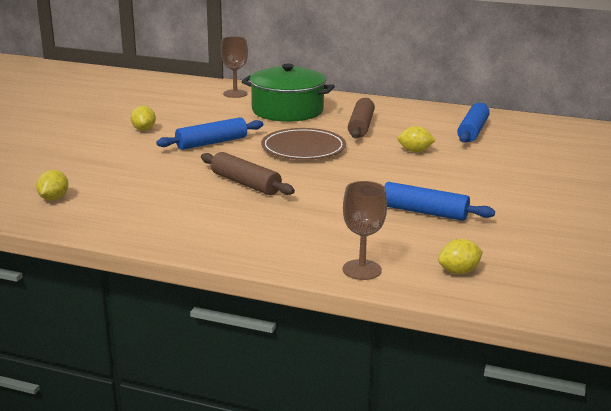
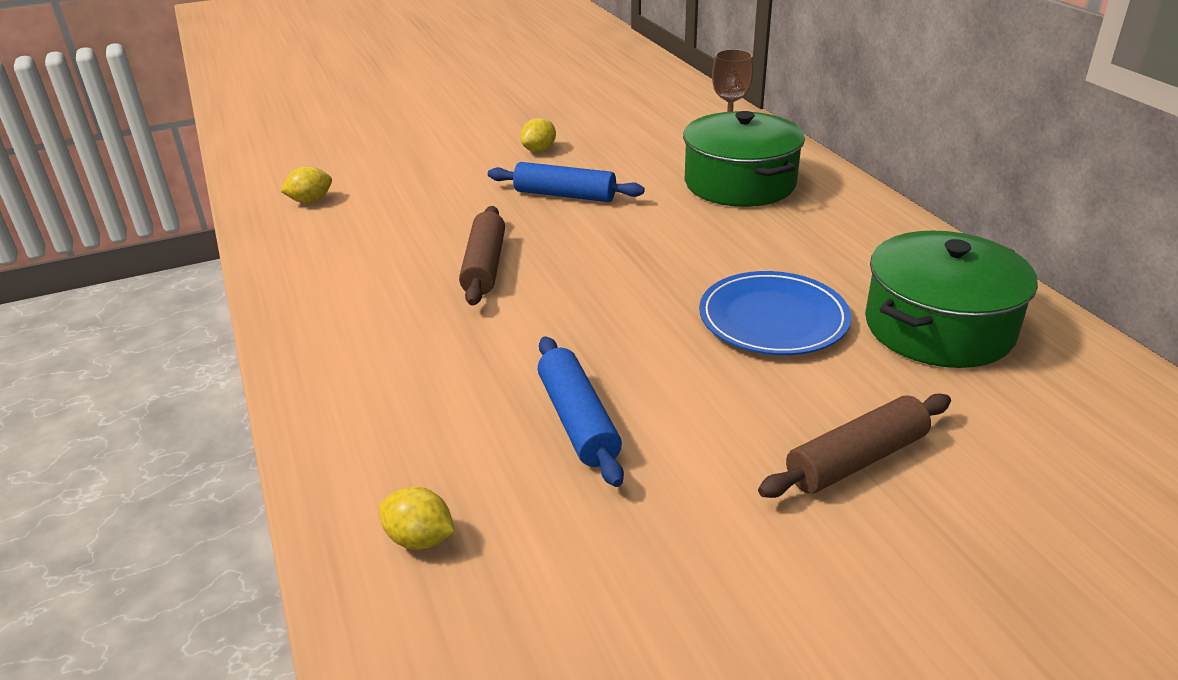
camera: 50 degrees right, 10 degrees up
brown plate [261,128,346,160] -> none
brown goblet [343,181,387,280] -> none
brown rolling pin [348,98,375,139] -> brown rolling pin moved to [758,394,951,498]
yellow lemon [398,126,436,152] -> blue plate [699,271,851,355]
blue rolling pin [457,103,490,143] -> green pot [865,230,1038,368]

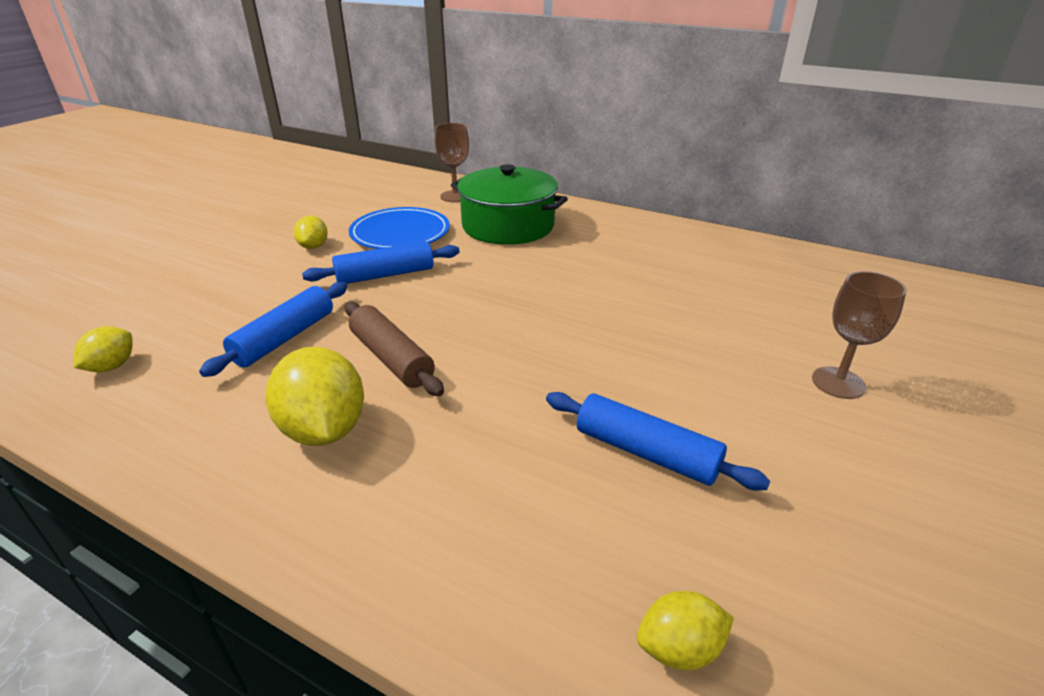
camera: 40 degrees left, 0 degrees up
blue plate [699,271,851,355] -> blue plate moved to [349,207,450,249]
brown rolling pin [758,394,951,498] -> brown goblet [812,271,907,399]
green pot [865,230,1038,368] -> none
none -> blue rolling pin [199,282,347,377]
none -> yellow lemon [265,346,364,446]

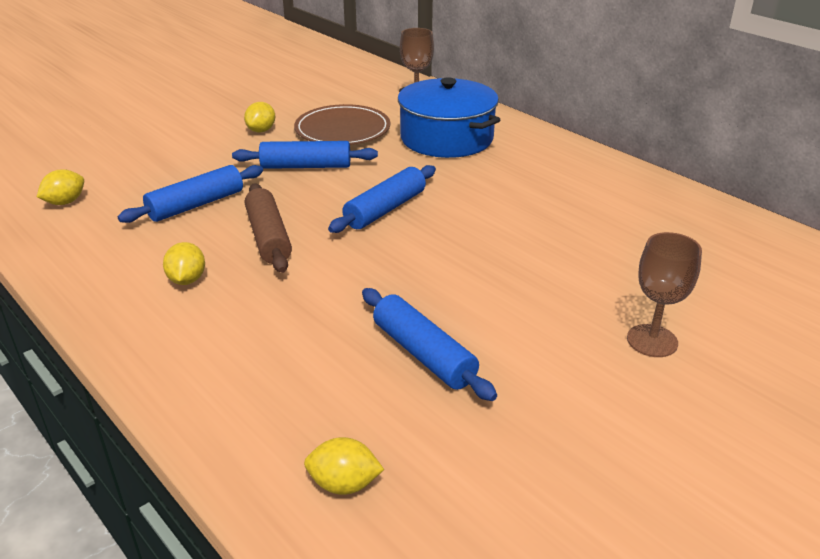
camera: 20 degrees right, 0 degrees up
yellow lemon [265,346,364,446] -> yellow lemon [163,242,205,285], size x0.55
blue plate [349,207,450,249] -> brown plate [294,104,390,145]
green pot [451,164,568,245] -> blue pot [398,77,500,158]
none -> blue rolling pin [328,165,436,233]

